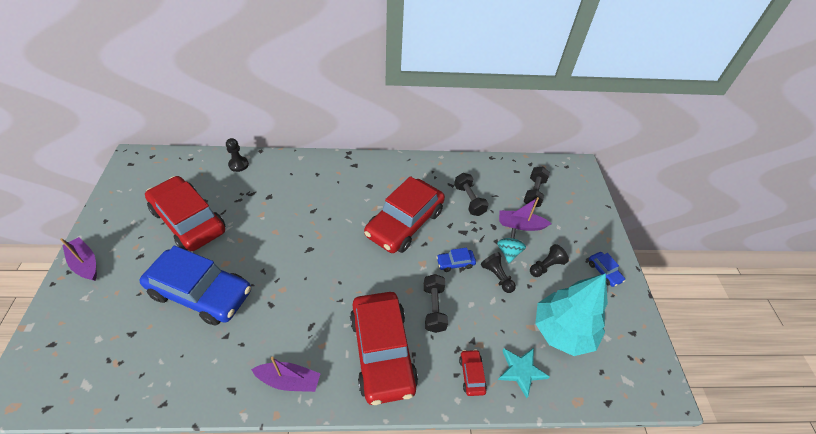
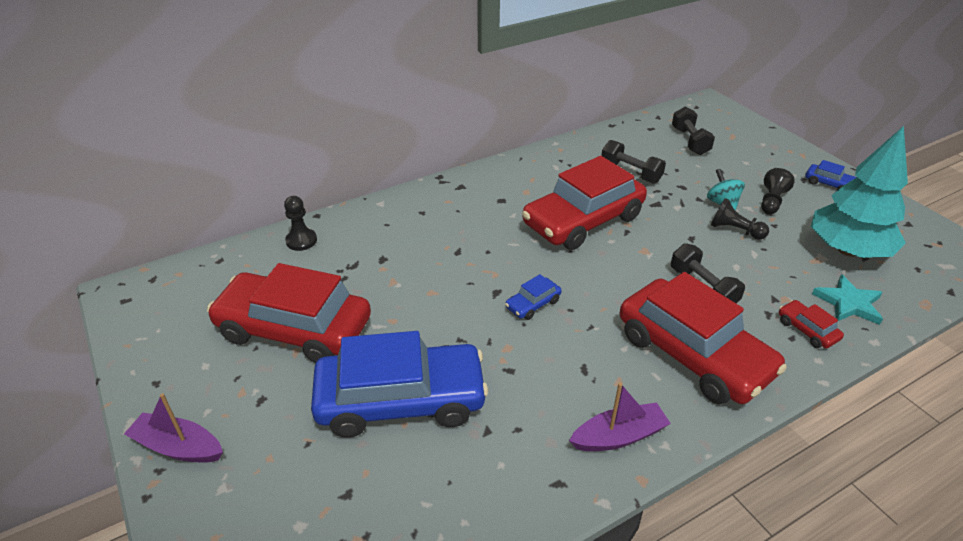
camera: 25 degrees left, 10 degrees down
red car [364,176,445,253] -> red car turned 45 degrees clockwise [522,156,647,250]
blue car [436,248,476,272] -> blue car moved to [505,274,562,320]
purple boat [499,197,552,231] -> none

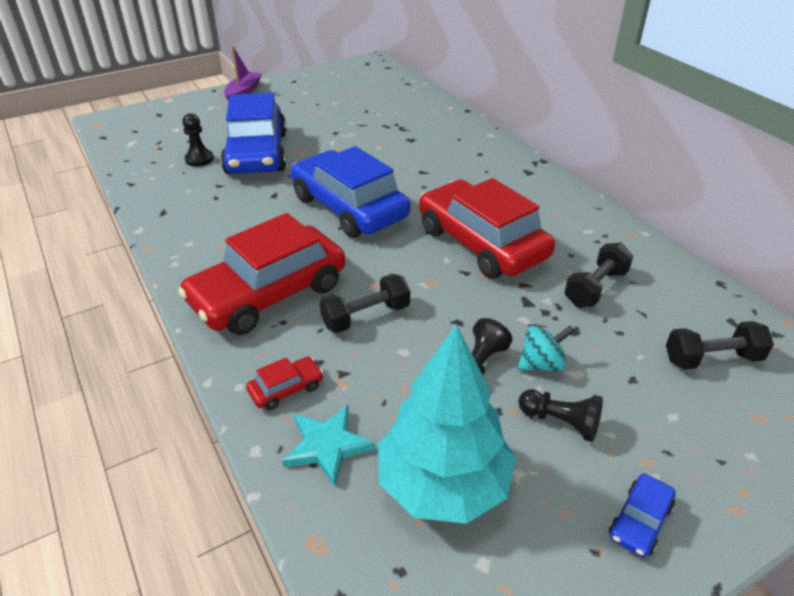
camera: 90 degrees right, 0 degrees up
red car [207,263,371,363] -> none
black pawn [284,196,317,251] -> black pawn moved to [182,113,214,167]
blue car [505,274,562,320] -> blue car [291,146,410,238], size x2.50
purple boat [569,383,671,451] -> none

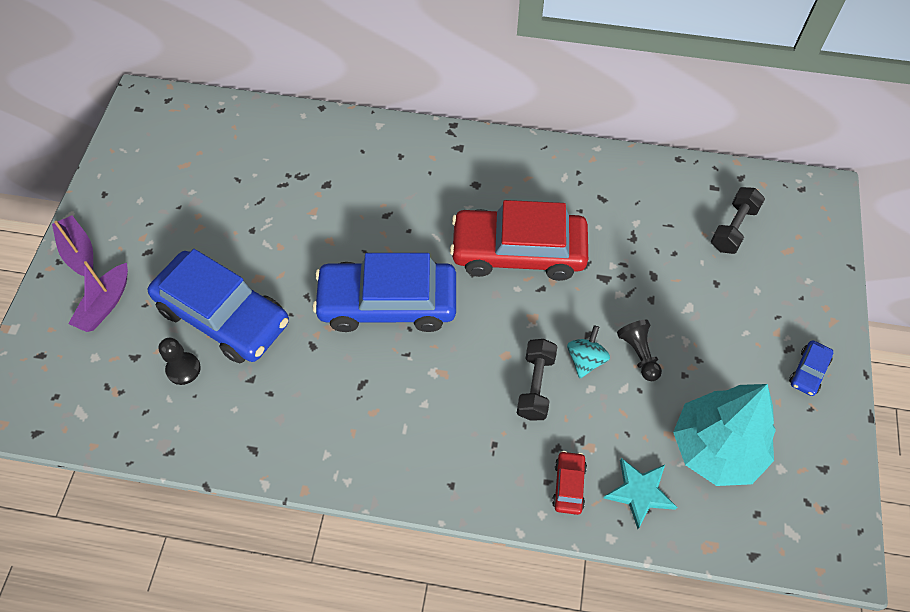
camera: 50 degrees left, 20 degrees up
red car [178,213,345,335] -> none
turquoise spinning top [518,326,574,371] -> turquoise spinning top moved to [567,325,610,378]
black pawn [518,389,603,442] -> none
black dumbbell [564,243,634,307] -> none
blue car [609,473,676,558] -> blue car turned 45 degrees clockwise [789,340,834,396]
none -> purple boat [68,261,128,332]

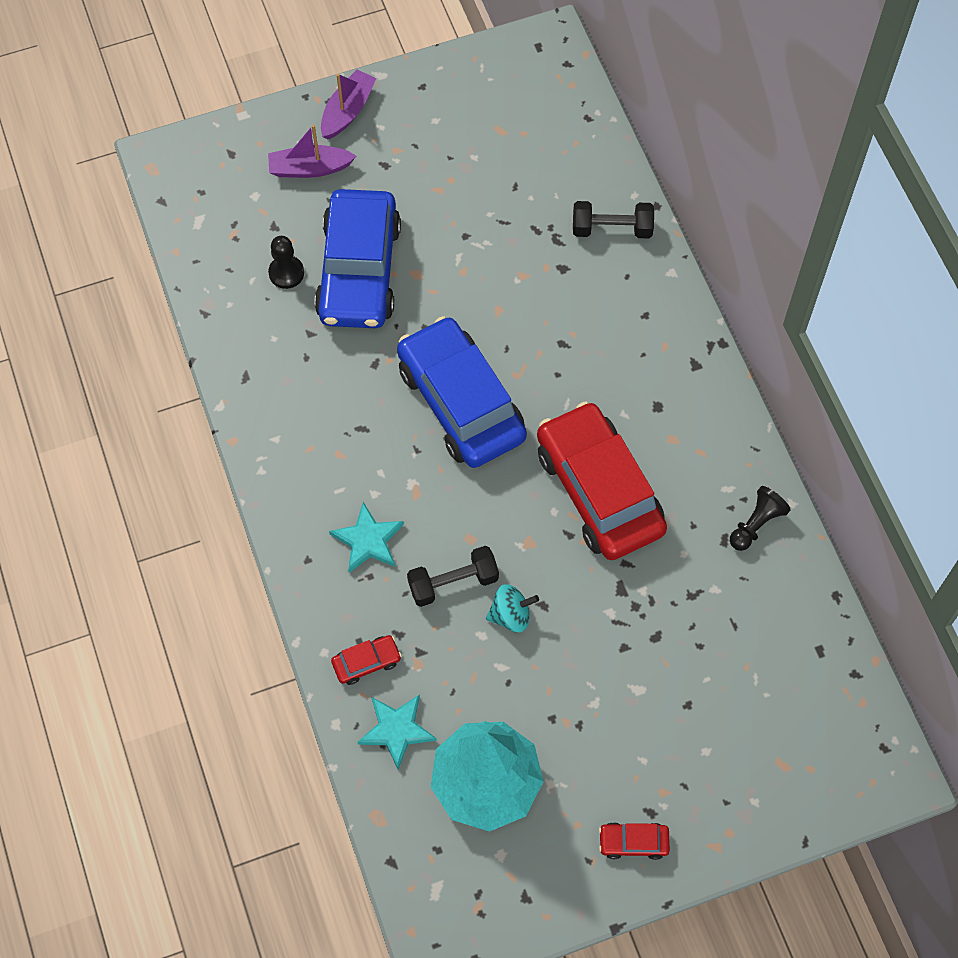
camera: 60 degrees right, 5 degrees up
black pawn [617,320,662,381] -> black pawn moved to [730,486,791,551]
black dumbbell [711,187,765,254] -> black dumbbell moved to [573,201,654,238]
blue car [789,340,834,396] -> red car [599,822,670,860]
none -> turquoise star [329,502,404,573]

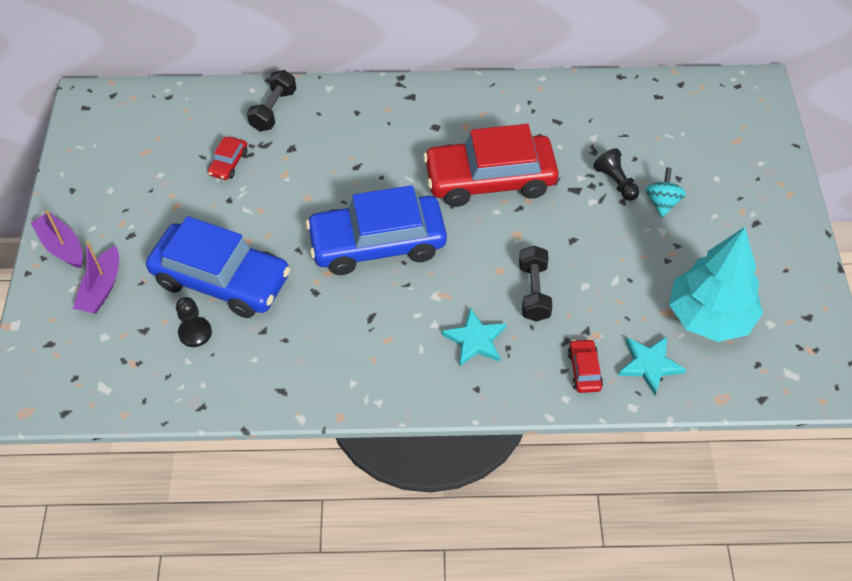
camera: 70 degrees left, 10 degrees down
turquoise spinning top [486,584,539,633] -> turquoise spinning top moved to [645,167,686,218]
red car [599,822,670,860] -> red car moved to [208,137,248,180]
black pawn [730,486,791,551] -> black pawn moved to [593,148,639,201]

